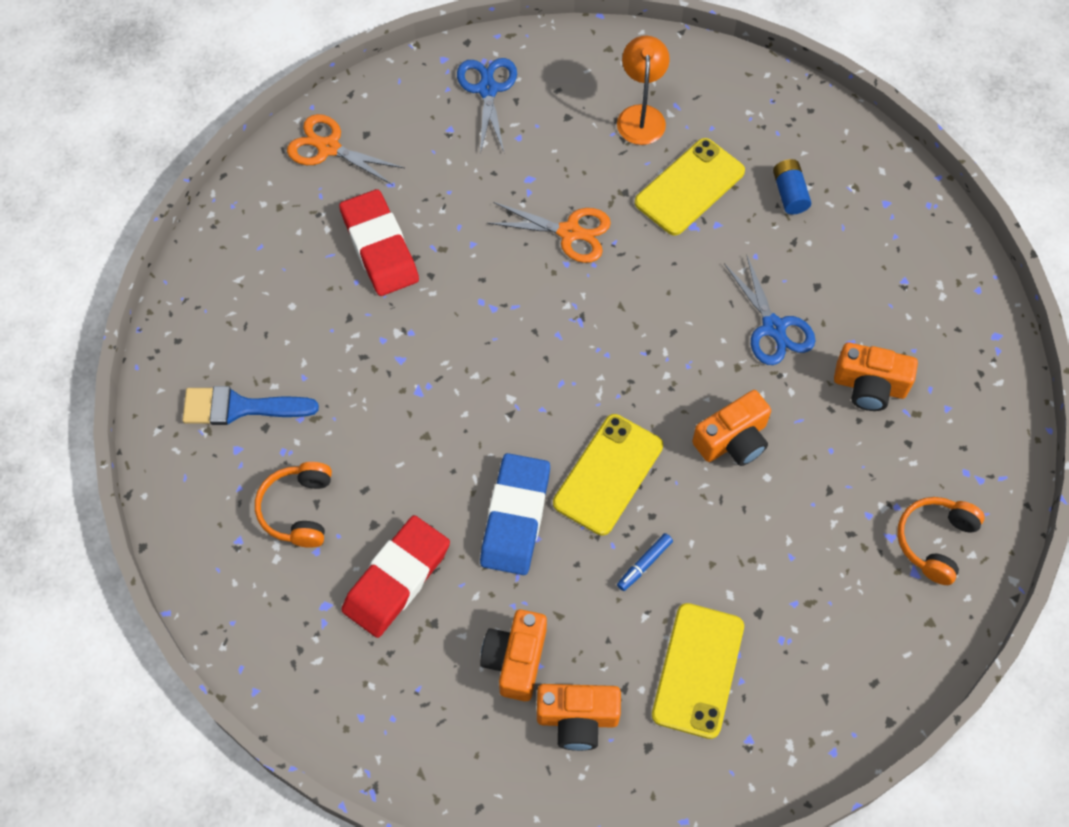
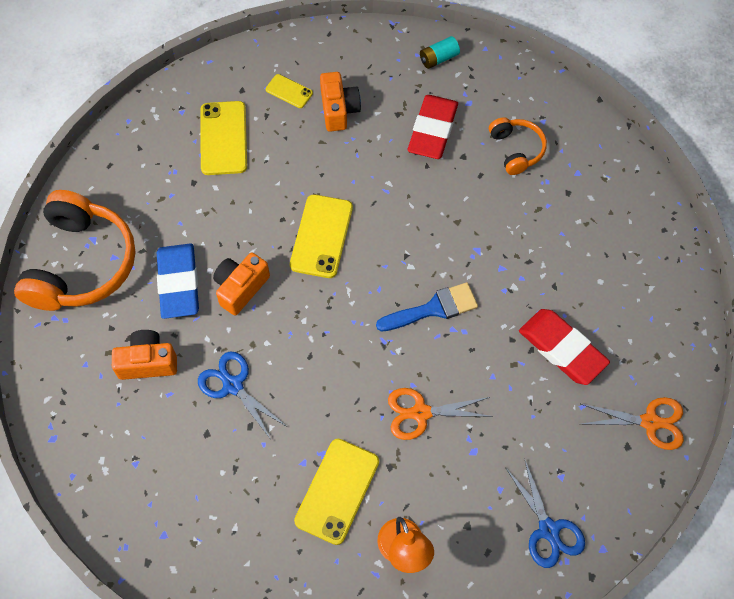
camera: 160 degrees right, 0 degrees up
blue brush [182,386,319,425] -> blue brush moved to [376,282,478,332]
blue eraser [480,453,550,575] -> blue eraser moved to [157,244,199,319]
orange camera [537,684,621,751] -> yellow phone [265,74,313,108]
blue marker [617,533,673,591] -> none
blue battery [773,159,811,214] -> none
orange headphones [897,497,985,585] -> orange headphones [14,190,136,311], size x1.93
none -> turquoise battery [420,36,460,69]

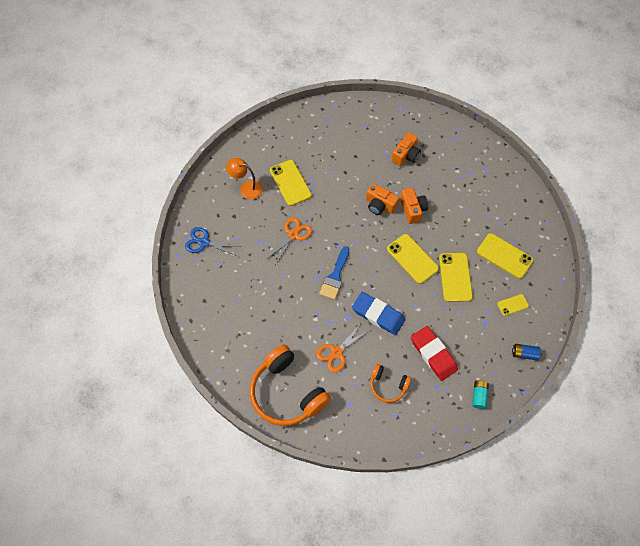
camera: 130 degrees right, 0 degrees up
orange headphones [14,190,136,311] -> orange headphones moved to [249,345,331,426]
blue eraser [157,244,199,319] -> blue eraser moved to [352,292,406,335]
blue scissors [198,352,287,438] -> none
orange camera [320,72,361,132] -> orange camera moved to [366,183,399,215]
red eraser [519,309,610,385] -> none
orange scissors [581,397,684,450] -> orange scissors moved to [316,322,368,372]
none -> yellow phone [439,253,473,302]
none -> blue battery [512,344,541,361]

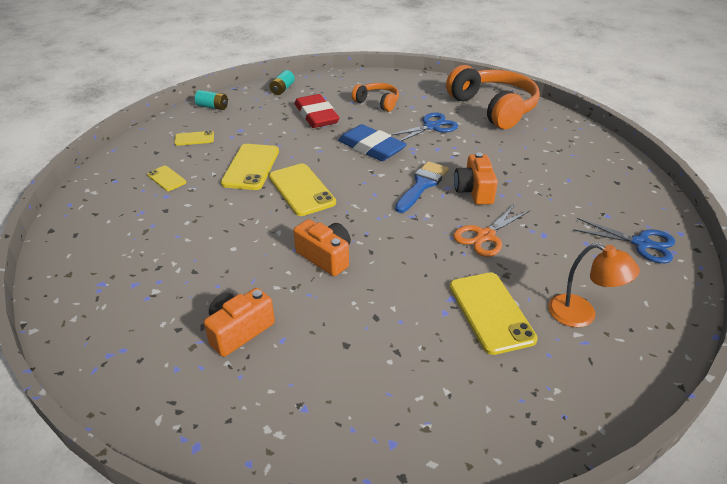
camera: 170 degrees left, 25 degrees down
orange scissors [316,322,368,372] -> blue scissors [390,112,458,141]
orange camera [400,188,428,224] -> orange camera moved to [454,152,498,205]
yellow phone [477,233,533,279] -> yellow phone [147,166,186,191], size x0.54
blue battery [512,344,541,361] -> turquoise battery [195,90,228,110]

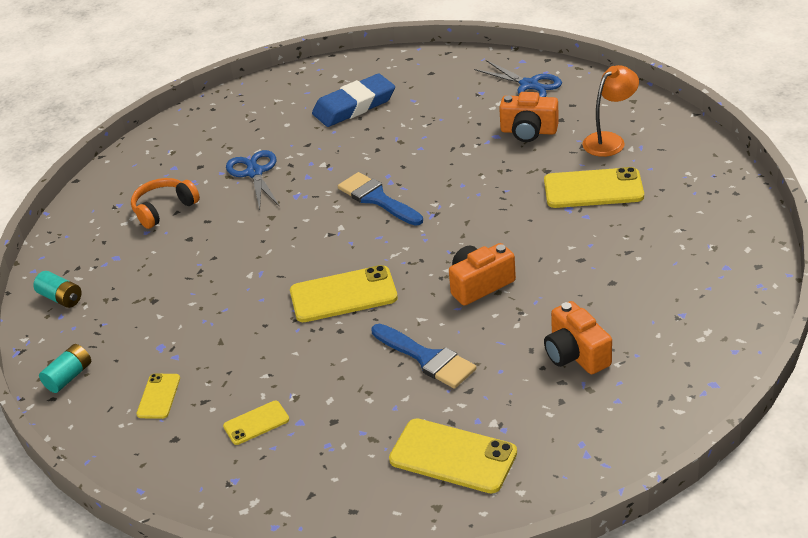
camera: 70 degrees left, 0 degrees up
yellow phone [221,144,279,190] -> yellow phone moved to [389,418,517,494]
red eraser [295,94,339,128] -> none
blue eraser [338,124,407,161] -> blue eraser moved to [312,74,395,127]
orange headphones [446,65,540,129] -> none
orange scissors [453,204,531,257] -> none
orange camera [454,152,498,205] -> orange camera moved to [499,92,559,142]
blue scissors [573,218,675,263] -> blue scissors turned 90 degrees clockwise [474,60,562,97]
none -> blue brush [371,324,476,389]

